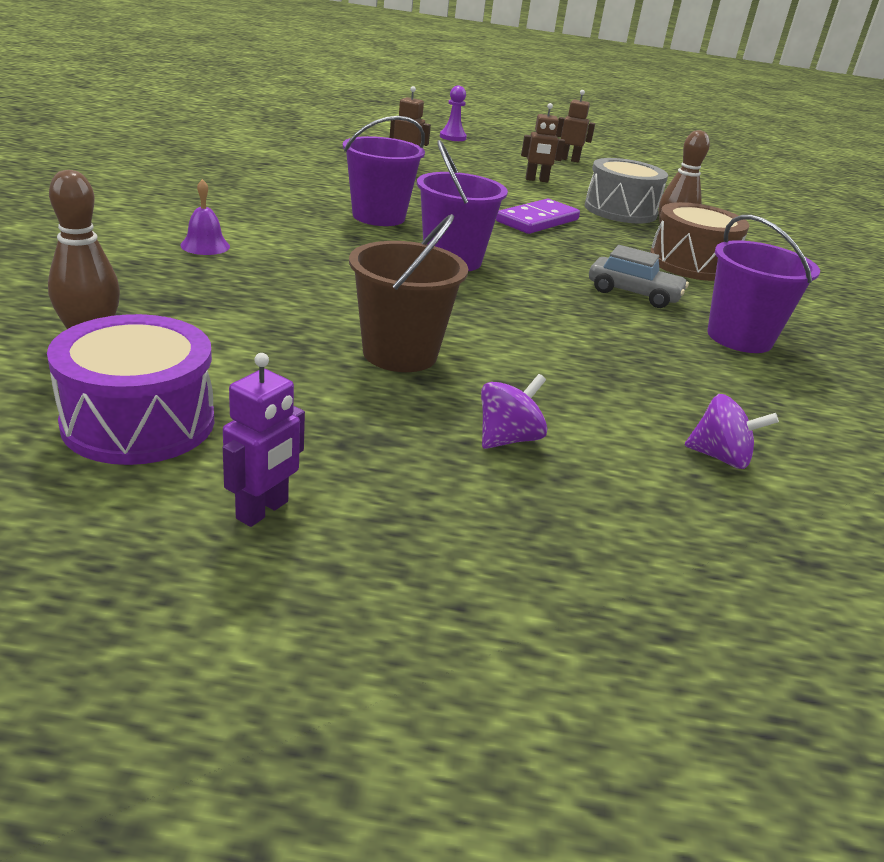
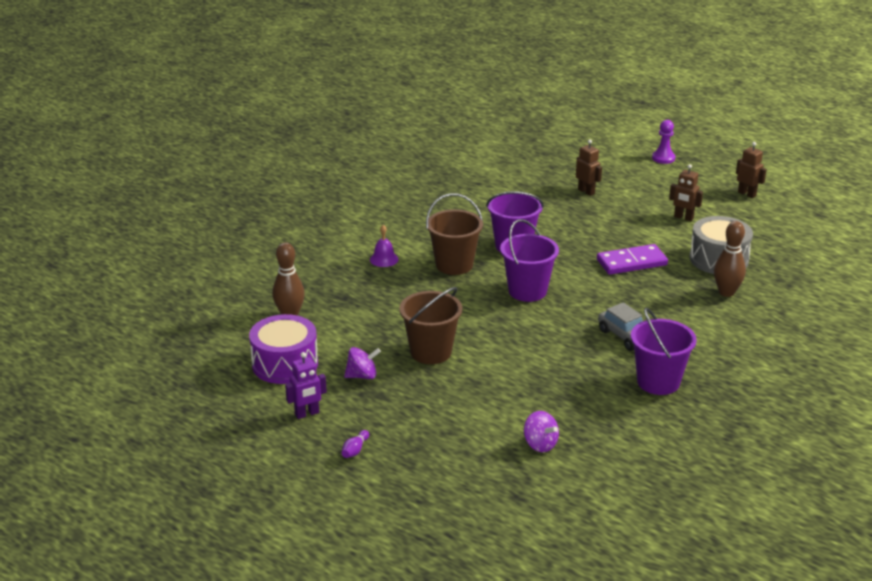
camera: 35 degrees right, 0 degrees up
purple spinning top [481,374,547,449] -> purple spinning top moved to [344,347,381,379]
brown drum [650,202,749,281] -> none
none -> purple bowling pin [342,430,369,458]
none -> brown bucket [426,193,483,275]

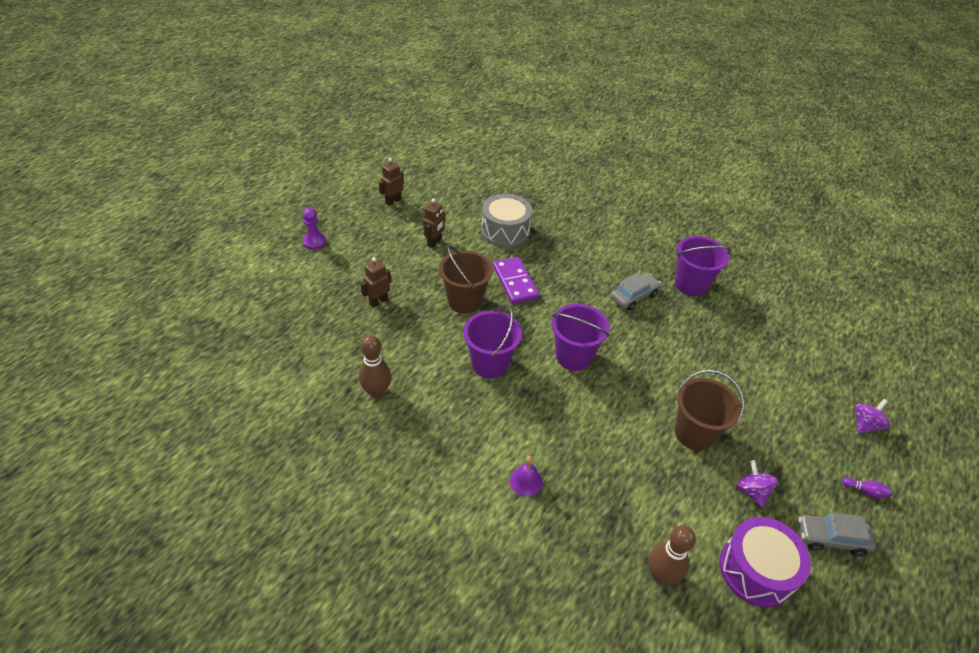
camera: 95 degrees left, 15 degrees up
purple robot [285,352,327,419] -> grey car [798,513,876,557]
brown bucket [426,193,483,275] -> brown bucket moved to [439,245,493,314]
purple spinning top [524,411,559,452] -> purple spinning top moved to [855,399,890,434]
brown bowling pin [714,221,746,297] -> brown bowling pin moved to [359,335,391,398]

